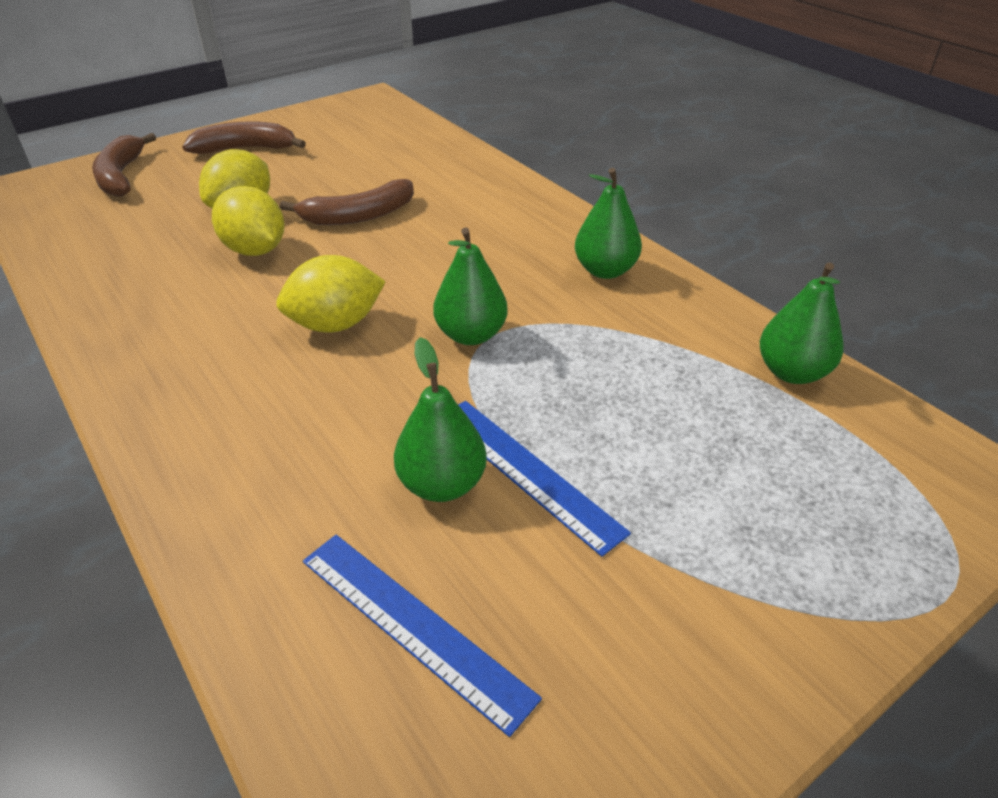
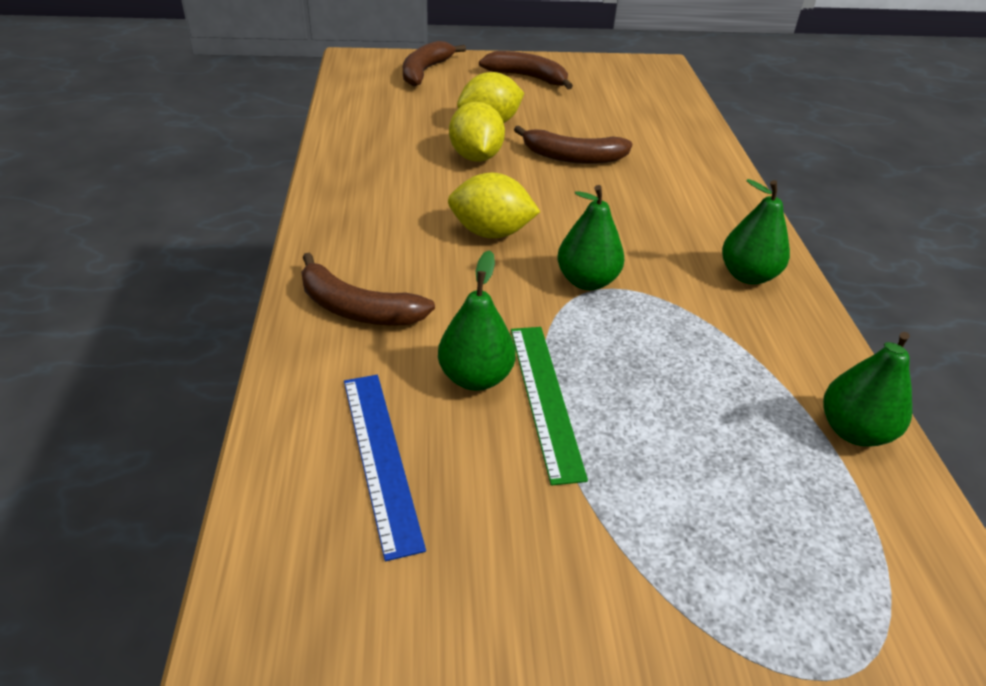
camera: 30 degrees right, 0 degrees up
blue ruler [458,401,631,557] -> green ruler [511,327,588,485]
none -> brown banana [301,253,435,326]

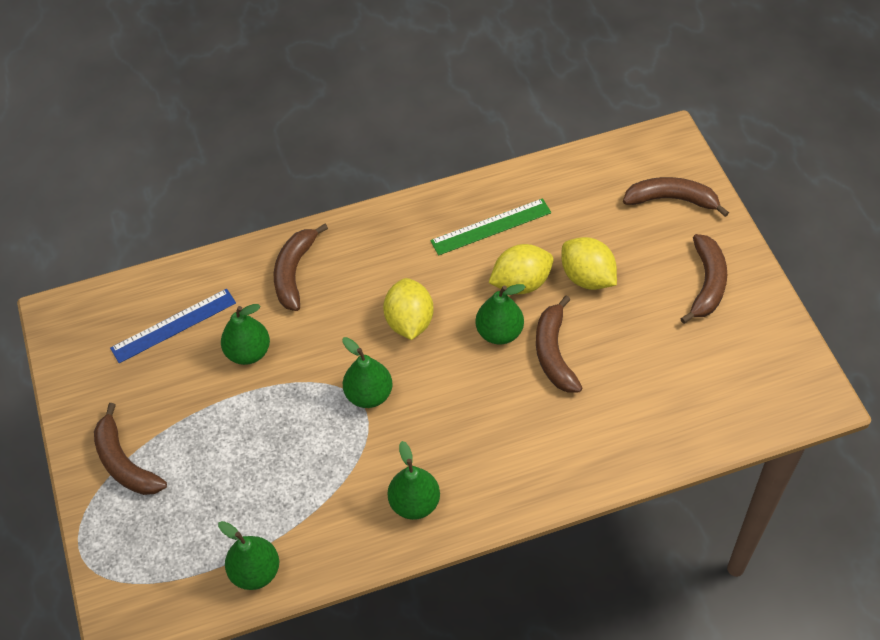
camera: 80 degrees right, 15 degrees up
green ruler [511,327,588,485] -> green ruler moved to [430,198,551,256]
none -> brown banana [94,403,167,495]
none -> green pear [475,284,525,344]

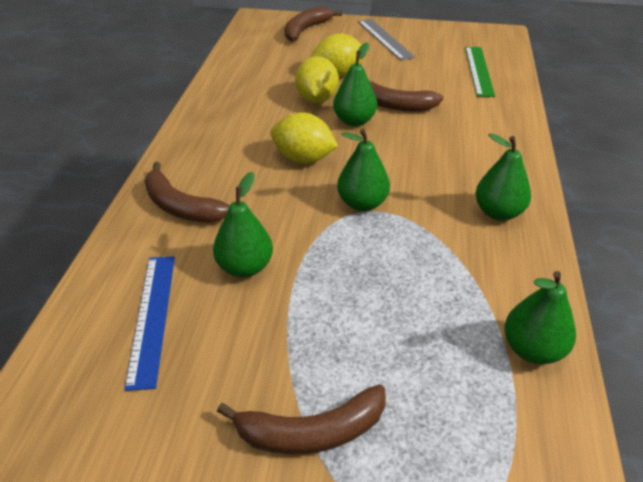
camera: 65 degrees left, 15 degrees down
green ruler [430,198,551,256] -> green ruler moved to [465,47,495,97]
brown banana [680,234,727,324] -> grey ruler [358,19,415,60]

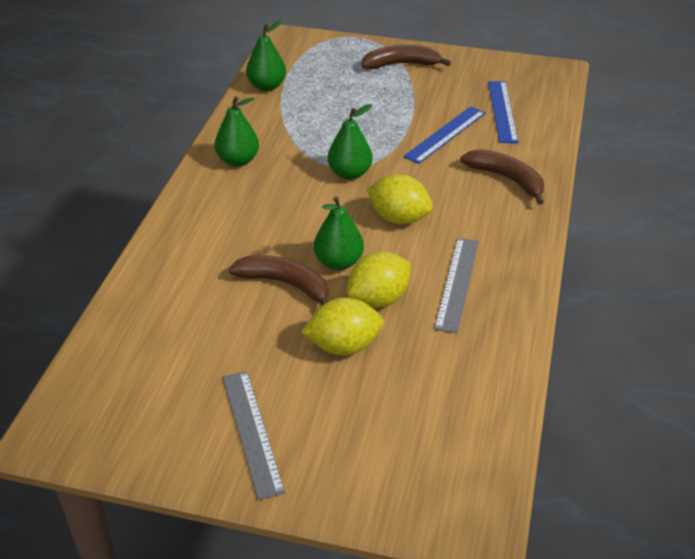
camera: 175 degrees left, 0 degrees up
green pear [213,172,273,278] -> blue ruler [403,106,486,164]
brown banana [285,7,342,42] -> none
yellow lemon [295,56,339,103] -> yellow lemon turned 45 degrees clockwise [347,251,411,308]
green ruler [465,47,495,97] -> none
none -> grey ruler [434,238,479,333]

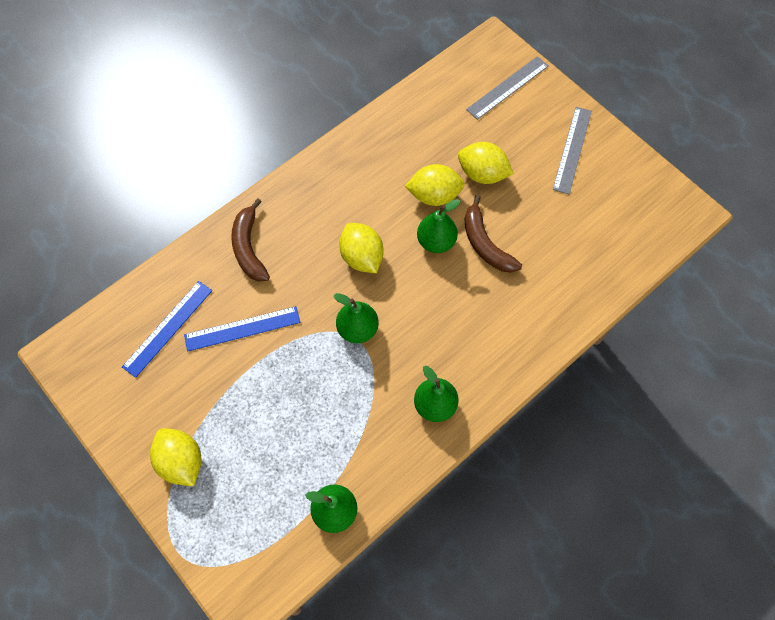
camera: 145 degrees left, 25 degrees up
brown banana [361,45,451,69] -> yellow lemon [150,428,201,486]
grey ruler [434,238,479,333] -> grey ruler moved to [466,56,549,120]

